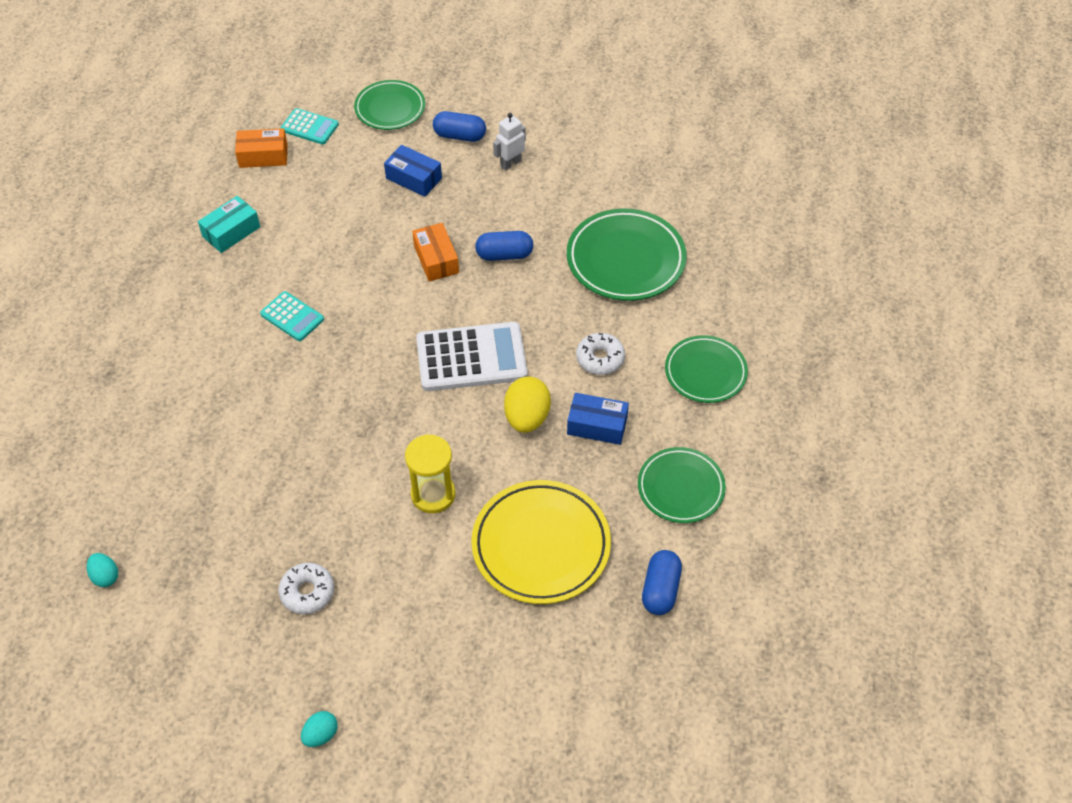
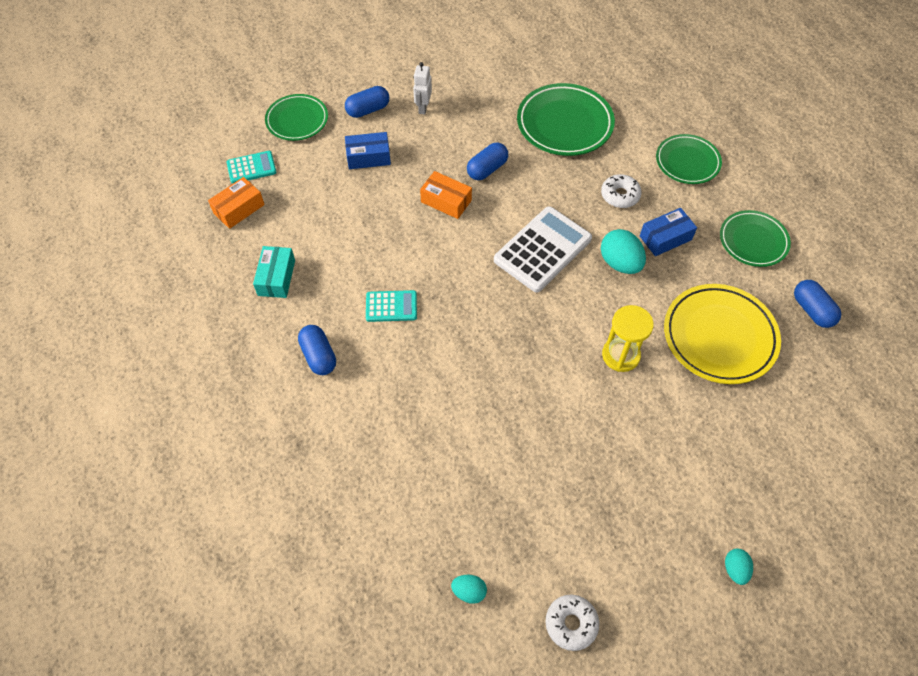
camera: 40 degrees left, 5 degrees up
white donut [278,563,334,614] -> white donut moved to [546,595,599,651]
yellow egg [504,377,551,433] -> turquoise egg [601,229,646,274]
none -> blue capsule [298,325,336,375]

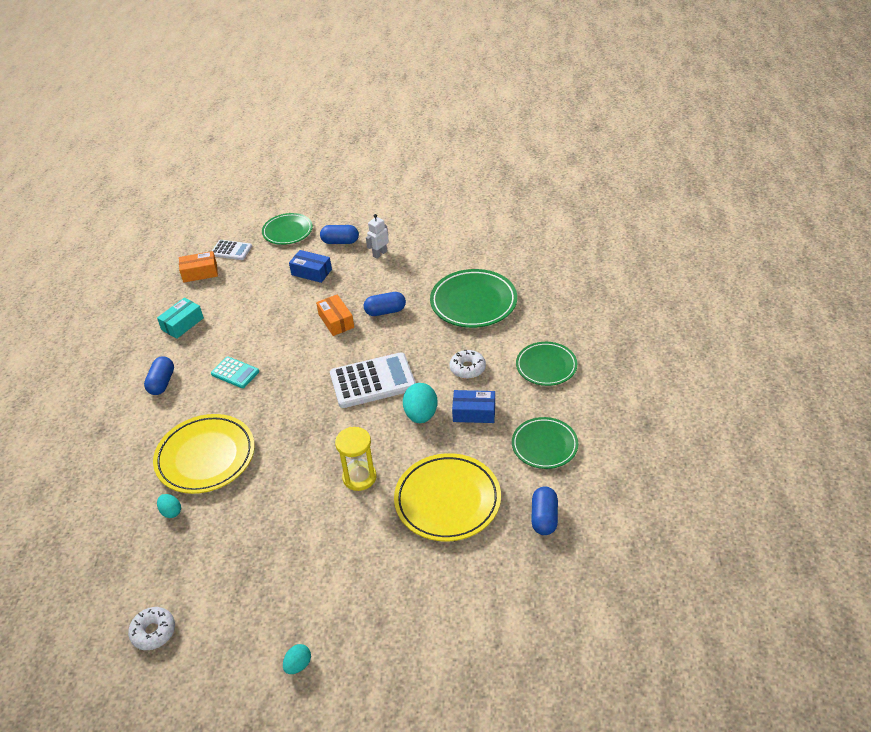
camera: 35 degrees right, 15 degrees down
turquoise calculator [226,151,277,184] -> white calculator [212,240,252,260]
turquoise egg [451,575,487,604] -> turquoise egg moved to [157,494,181,518]
none -> yellow plate [153,414,255,494]

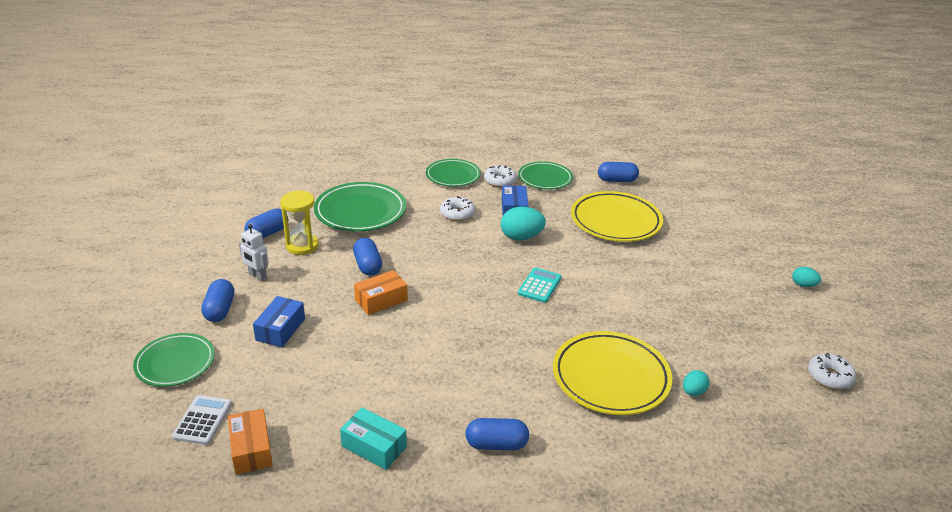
camera: 100 degrees left, 10 degrees down
turquoise calculator [211,357,259,388] -> turquoise calculator moved to [518,267,561,303]
white calculator [330,352,416,408] -> none
yellow hourglass [335,427,377,491] -> yellow hourglass moved to [280,191,319,255]
none -> blue capsule [244,209,288,238]
none -> white donut [484,165,517,187]

